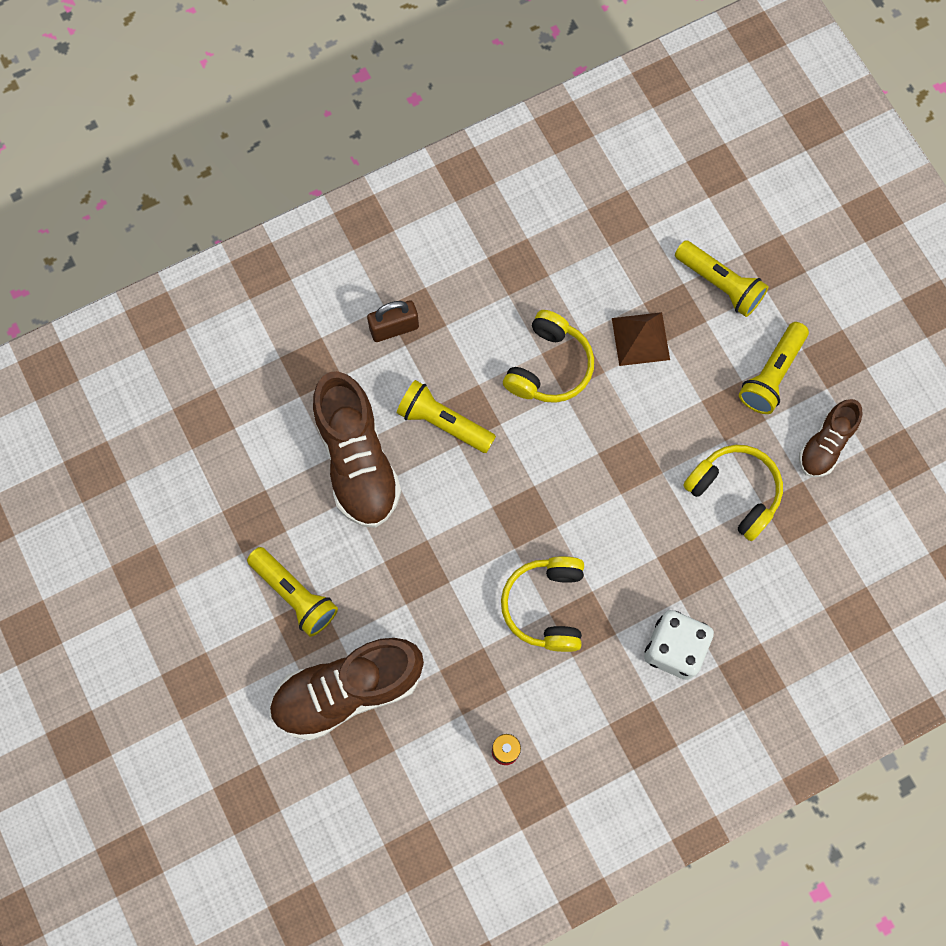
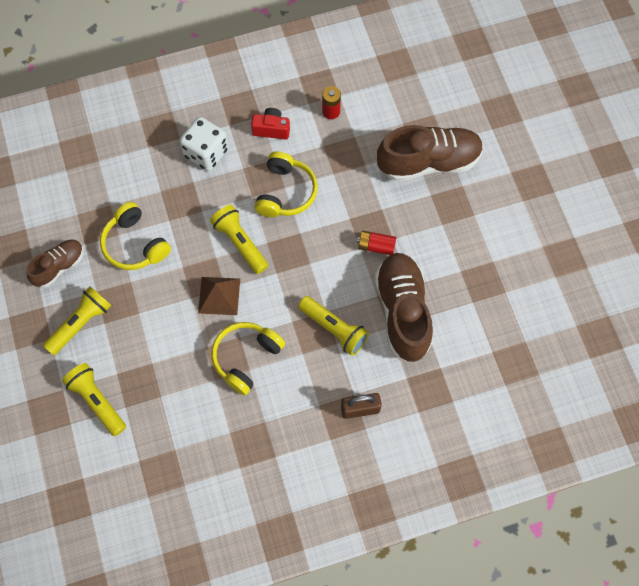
camera: 170 degrees left, 5 degrees down
yellow flashlight [247,547,338,637] -> yellow flashlight moved to [210,205,268,274]
brown pyramid [612,312,670,366] -> brown pyramid moved to [198,277,240,315]
none -> red camera [251,108,290,139]
none -> red battery [357,230,396,255]

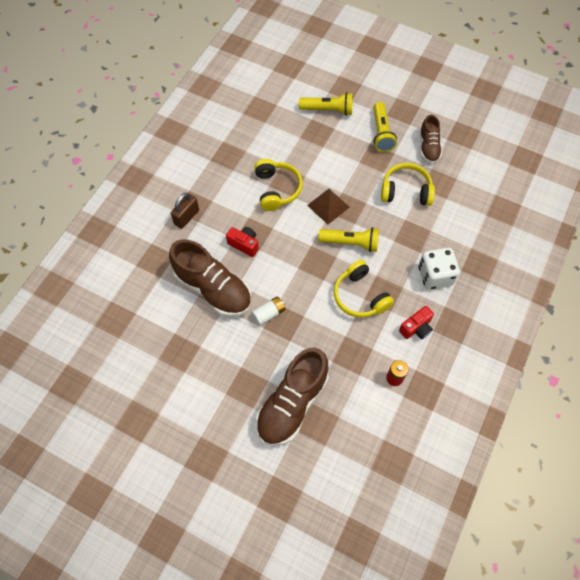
camera: 135 degrees right, 5 degrees down
yellow flashlight [298,296,369,356] -> red camera [226,227,259,257]
red battery [357,230,396,255] -> white battery [252,296,286,325]

